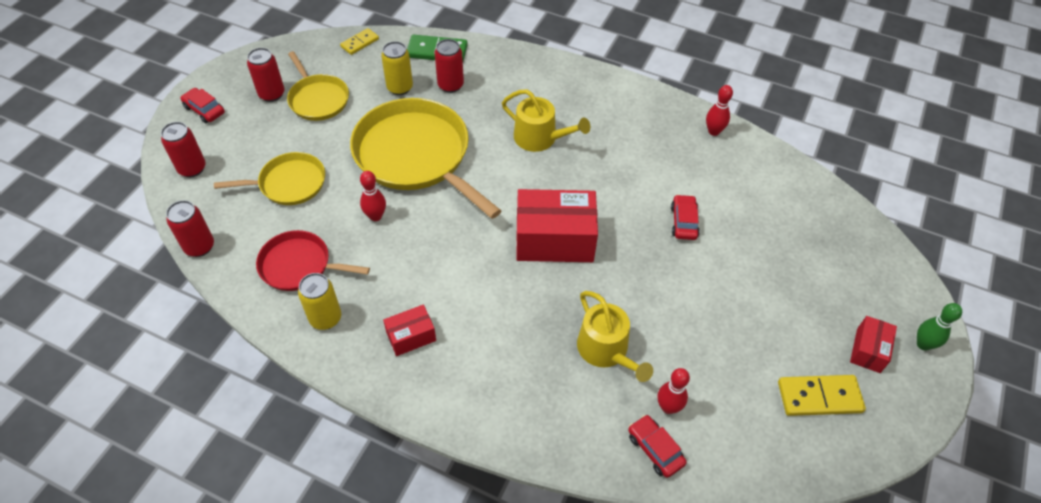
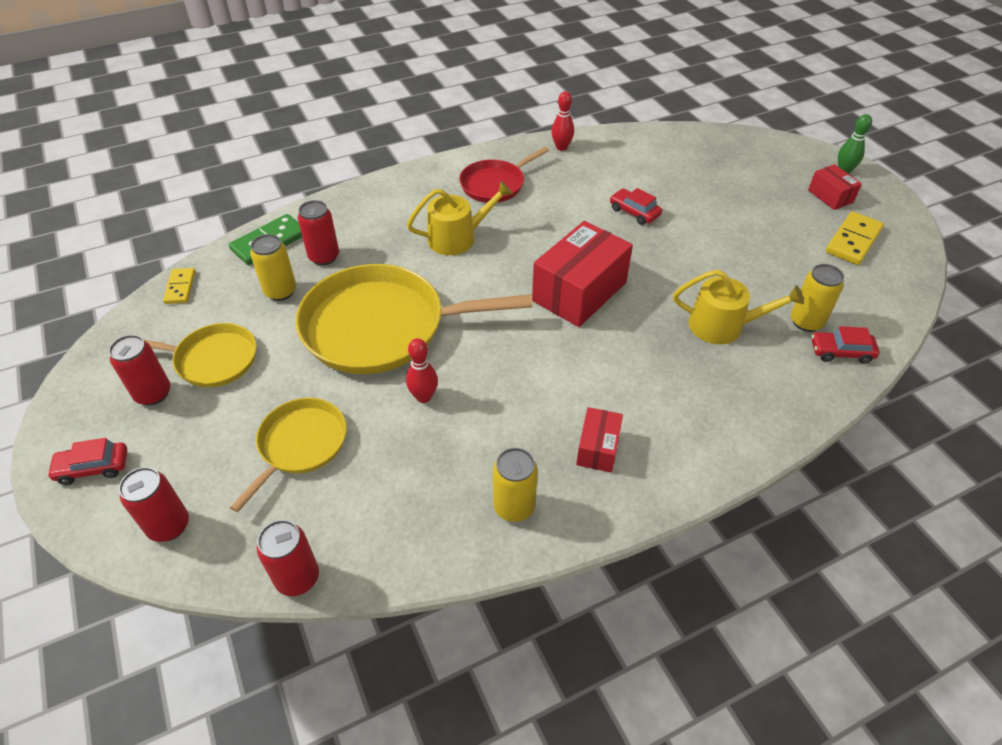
camera: 50 degrees left, 5 degrees down
red pan [256,230,370,291] -> red pan moved to [459,147,549,203]
red bowling pin [657,368,690,414] -> yellow can [791,264,844,332]

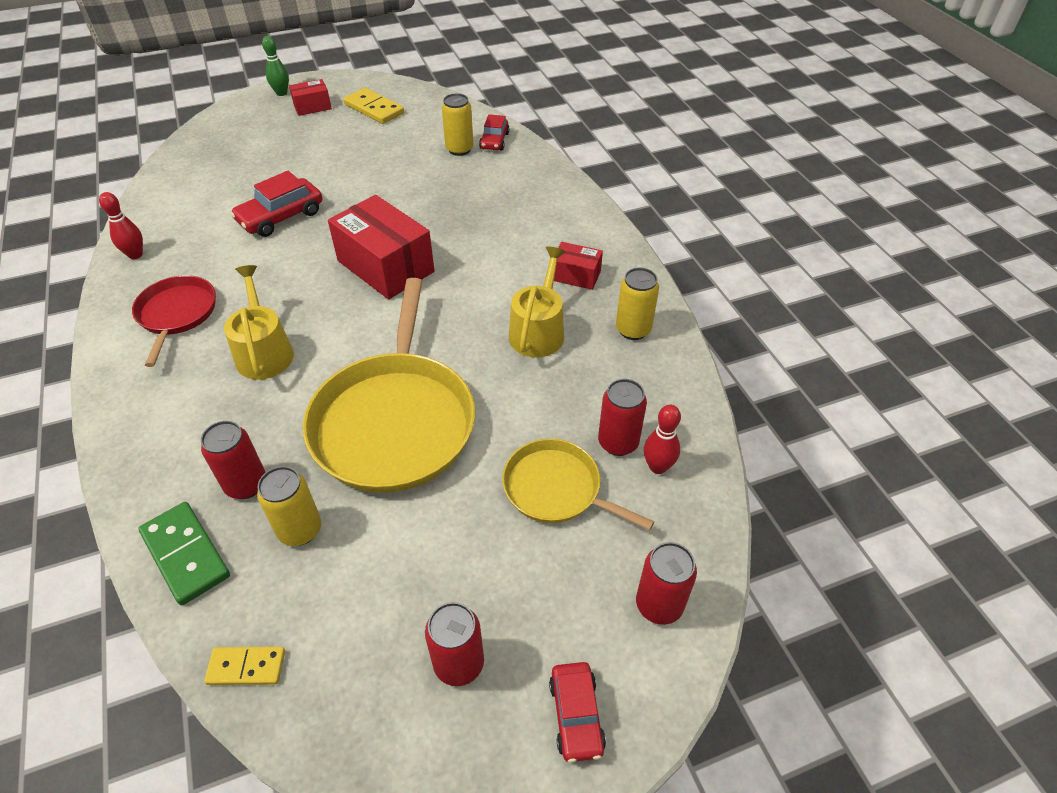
camera: 85 degrees left, 0 degrees up
yellow pan [144,323,257,388] -> none
red can [257,520,319,596] -> red can moved to [598,379,647,456]
red bowling pin [406,338,438,403] -> red bowling pin moved to [644,405,681,474]
red pan [459,147,549,203] -> red pan turned 150 degrees counterclockwise [132,275,216,367]
red car [610,188,662,225] -> red car [230,171,322,237], size x1.57
yellow watering can [673,270,804,344] -> yellow watering can moved to [509,247,566,358]

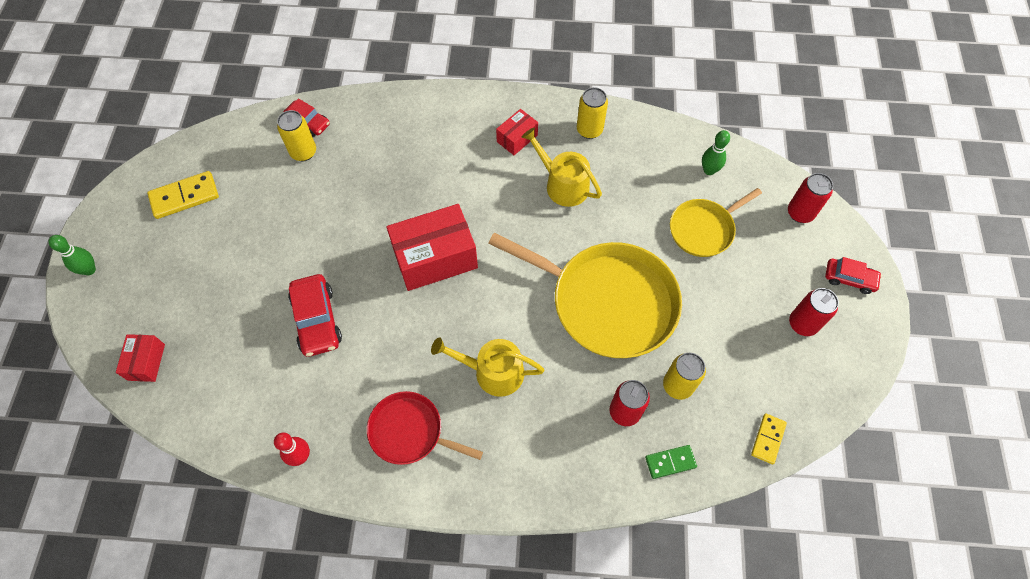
camera: 65 degrees left, 15 degrees up
green domino [138,502,230,605] -> green domino [645,445,697,479], size x0.62
red box [289,79,332,116] -> red box moved to [116,334,165,382]
red can [598,379,647,456] -> none
red bowling pin [644,405,681,474] -> green bowling pin [702,130,730,175]

